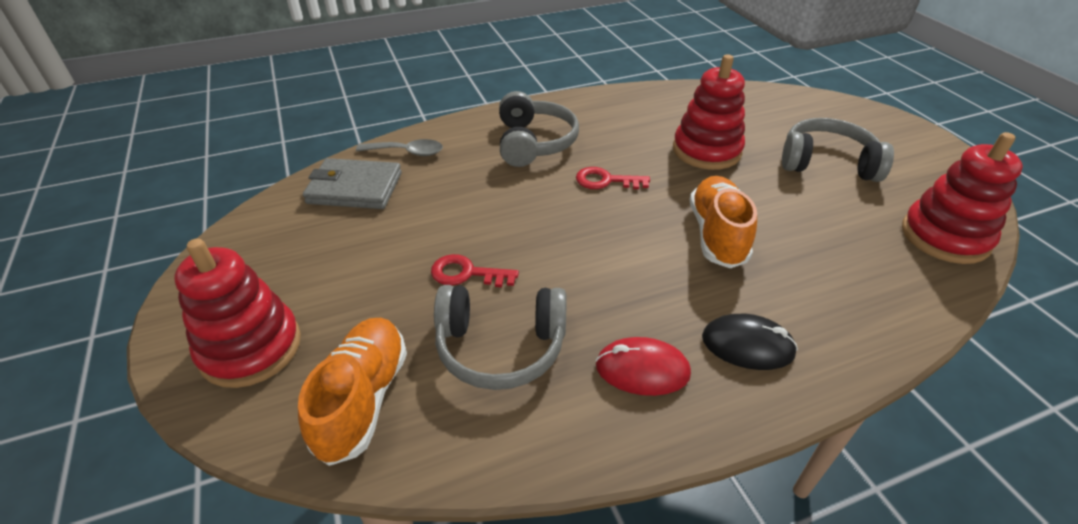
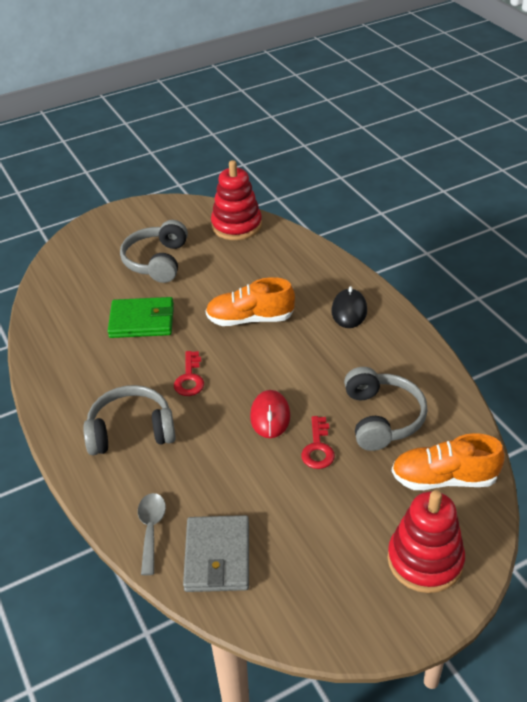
camera: 95 degrees left, 0 degrees up
red mouse [596,337,691,396] -> red mouse moved to [250,390,290,438]
red stacking toy [673,54,745,170] -> green wallet [108,297,174,338]

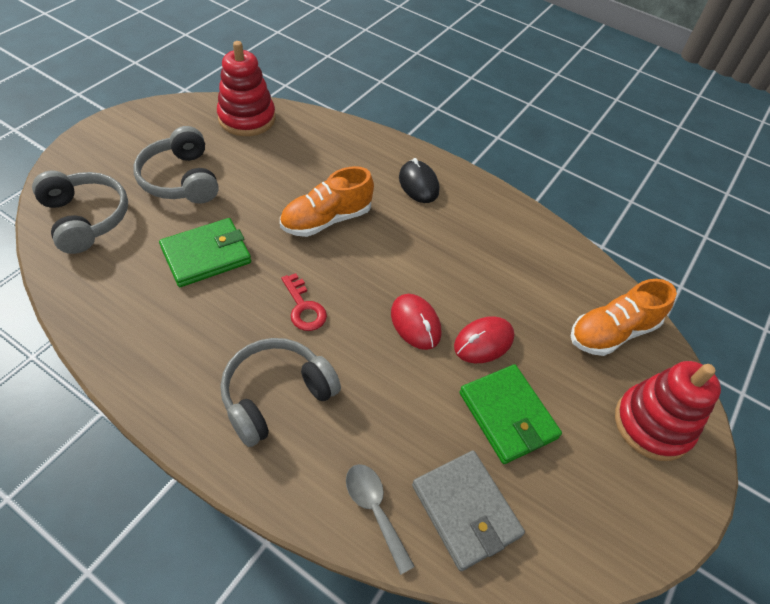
camera: 35 degrees left, 10 degrees up
red key [301,416,335,469] -> red mouse [454,316,514,363]
grey headphones [344,367,427,451] -> grey headphones moved to [32,171,128,254]
none -> green wallet [460,364,562,464]

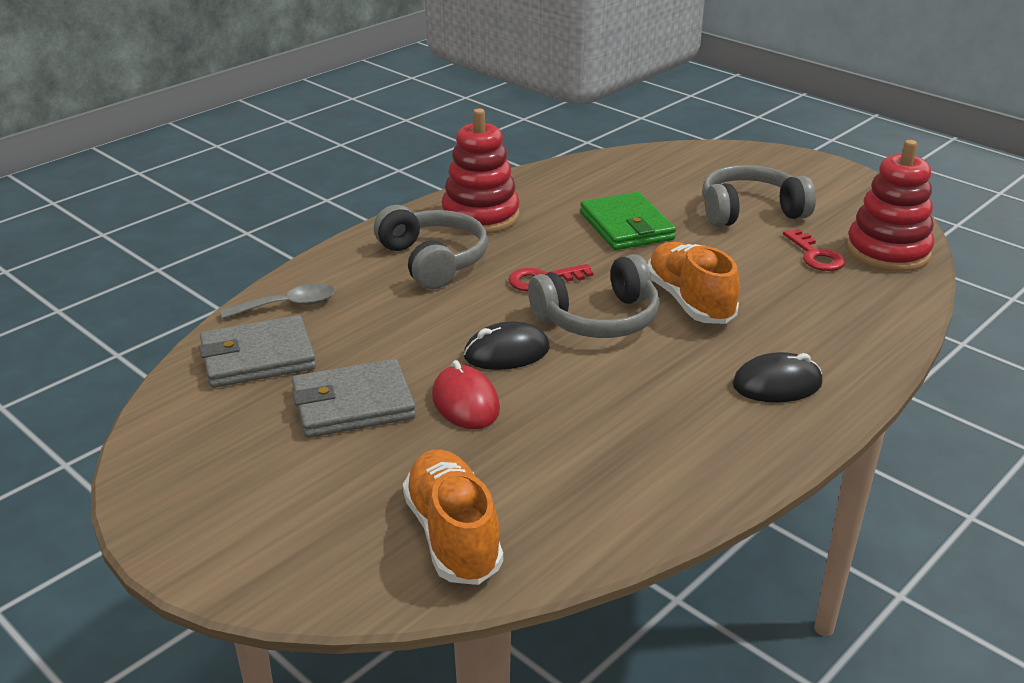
camera: 105 degrees right, 20 degrees down
grey headphones [32,171,128,254] -> grey headphones moved to [528,254,660,338]
red mouse [391,294,441,350] -> black mouse [464,321,550,370]
green wallet [460,364,562,464] -> grey wallet [292,359,416,438]
red stacking toy [615,361,721,461] -> red stacking toy moved to [441,108,520,234]
none -> red key [783,229,845,271]

